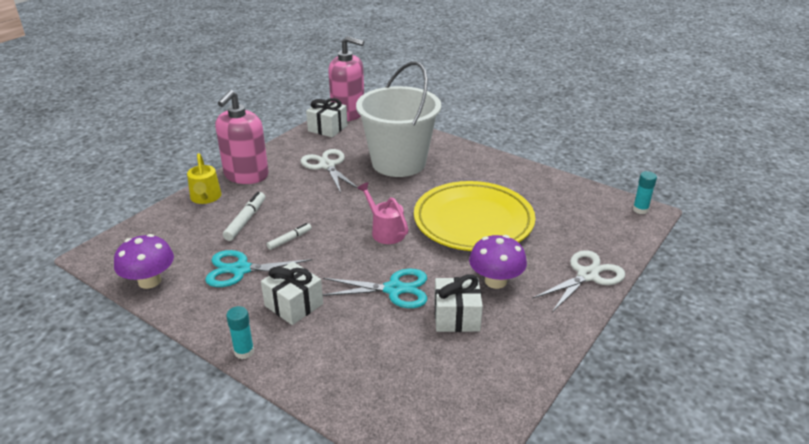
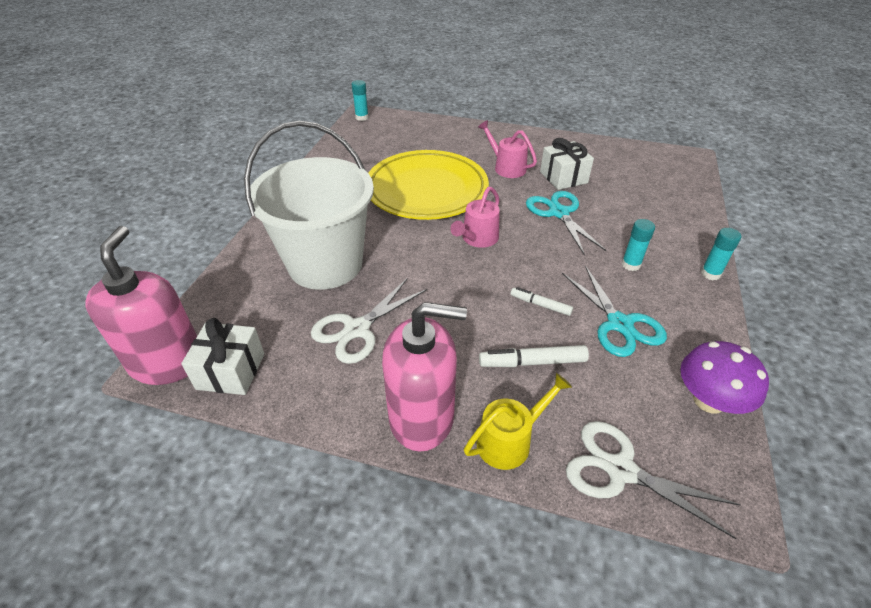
camera: 110 degrees left, 10 degrees up
white gift [261,261,323,325] -> turquoise glue stick [622,219,655,271]
purple mushroom [469,235,527,289] -> pink watering can [478,120,537,178]
white scissors [532,250,625,312] -> white scissors moved to [566,421,741,539]

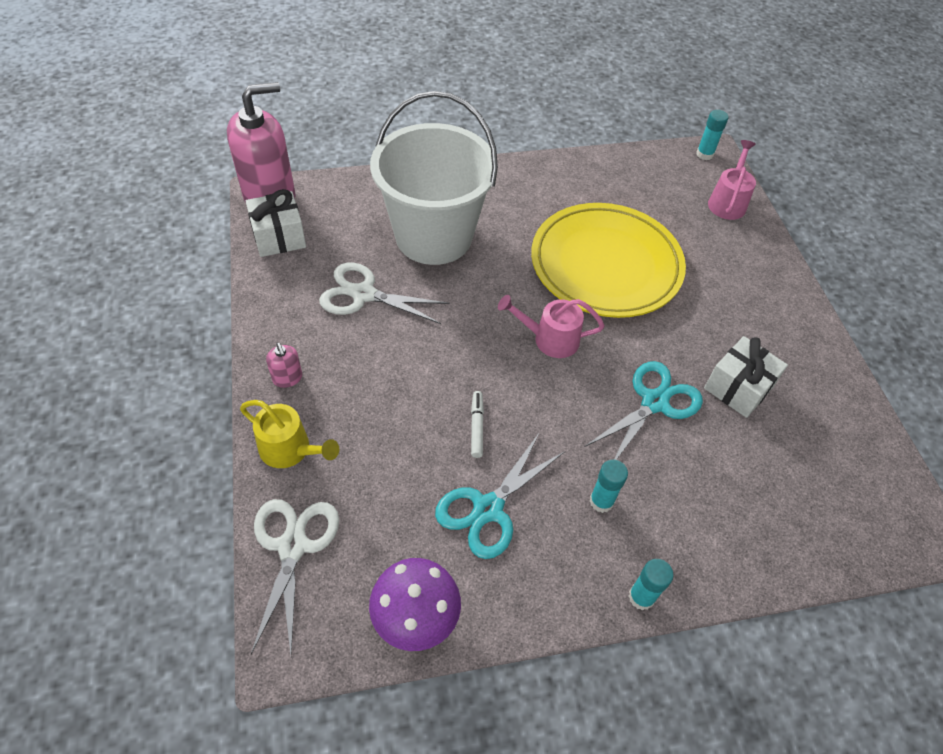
camera: 60 degrees right, 10 degrees up
pink soap dispenser [382,302,467,452] -> pink soap dispenser [266,343,302,388], size x0.40
pink watering can [478,120,537,178] -> pink watering can moved to [708,140,756,220]
white marker [479,345,589,367] -> none

